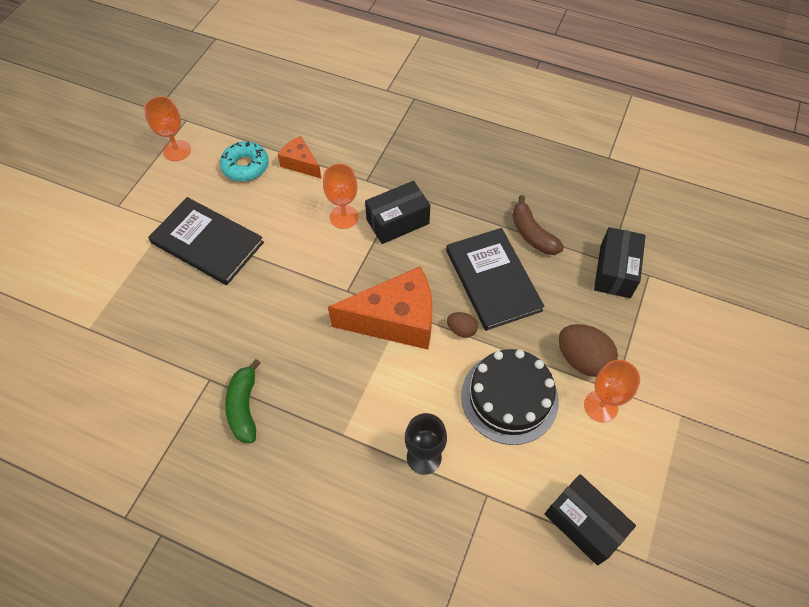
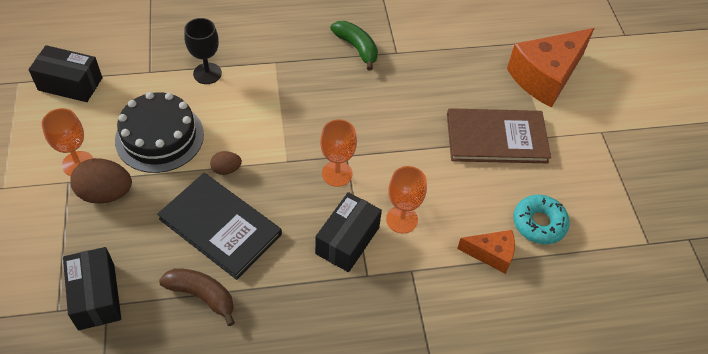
camera: 145 degrees right, 5 degrees down
orange goblet [144,96,191,161] -> orange goblet moved to [320,119,357,187]
black book [148,197,264,285] -> brown book [447,108,551,163]
orange cheese [328,267,432,350] -> orange cheese moved to [507,28,594,108]

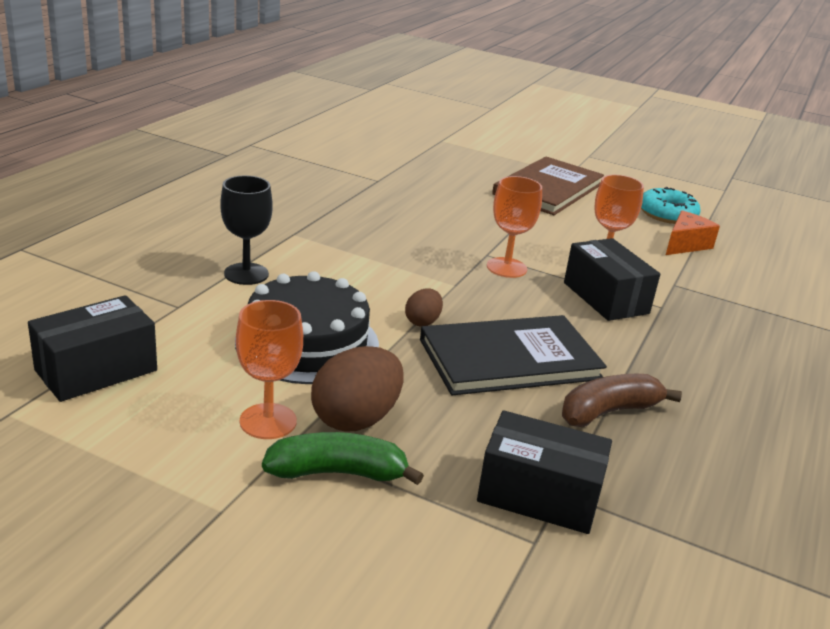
camera: 55 degrees left, 25 degrees down
green banana [330,21,378,71] -> green banana moved to [262,432,424,485]
orange cheese [507,28,594,108] -> none

